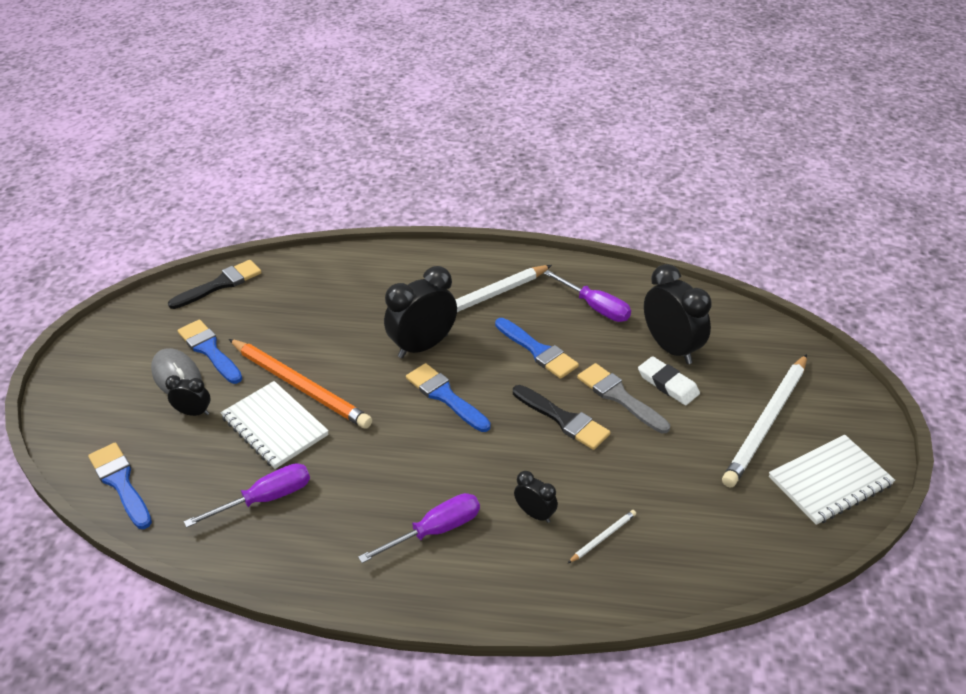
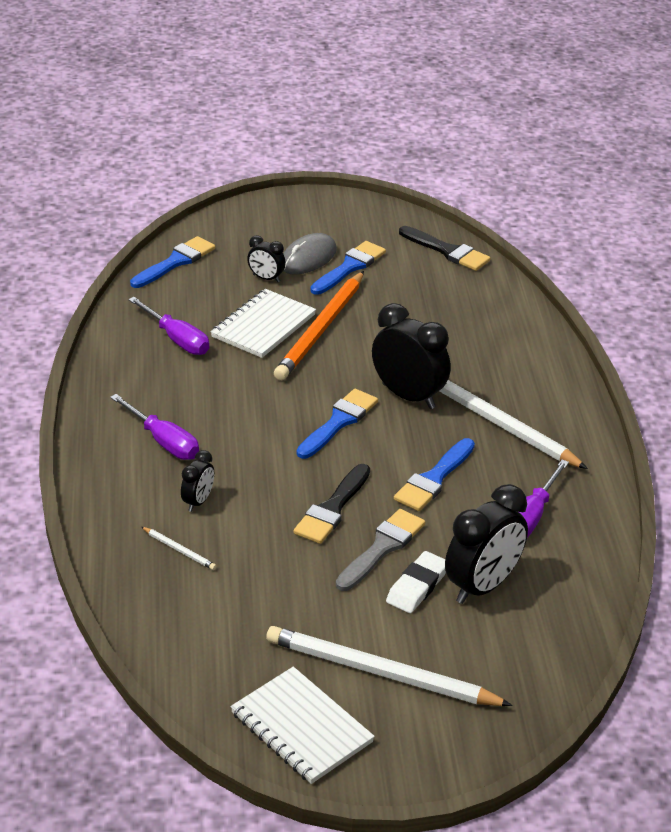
camera: 75 degrees right, 5 degrees down
black clock [165,375,210,416] -> black clock turned 120 degrees clockwise [247,236,286,282]

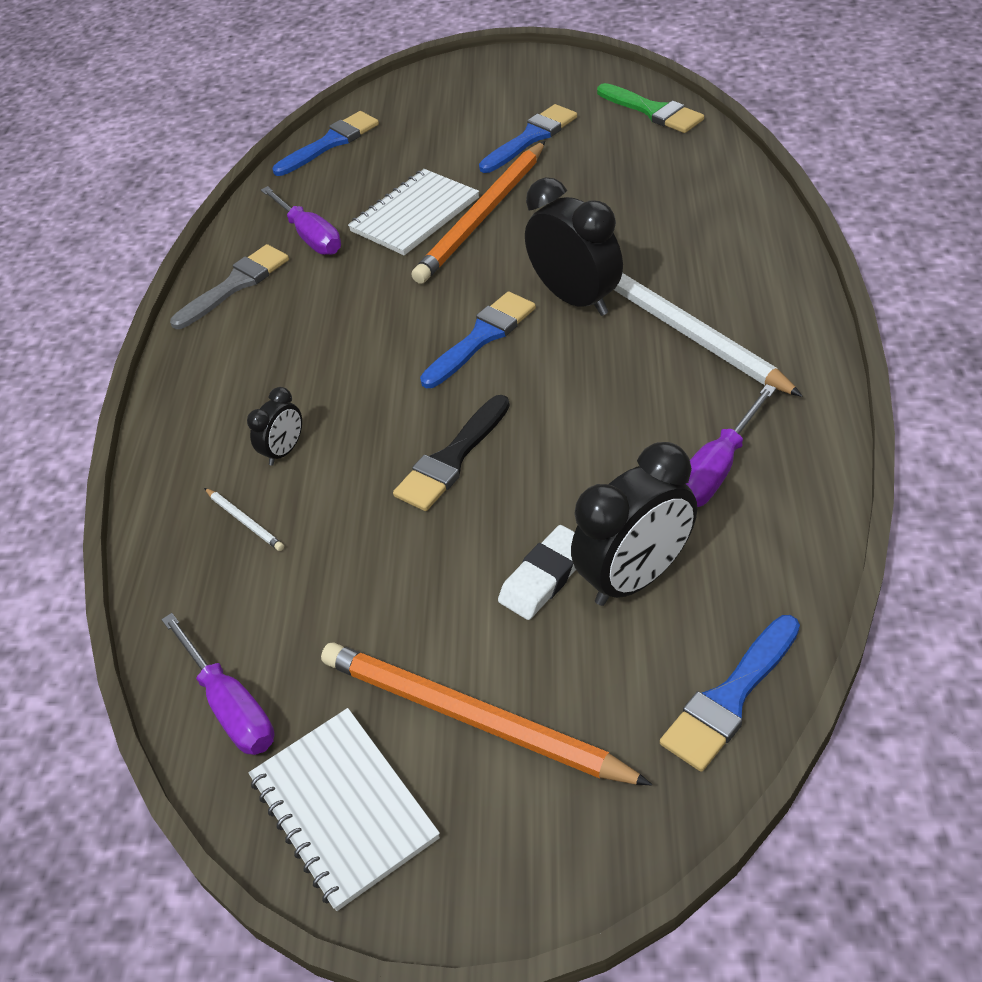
camera: 15 degrees right, 10 degrees up
purple screwdriver [110,394,199,460] -> purple screwdriver moved to [161,613,274,755]
black clock [247,236,286,282] -> none
white pencil [266,626,513,706] -> orange pencil [321,643,653,785]
grey mouse [283,233,337,275] -> none
grey brush [336,509,425,591] -> grey brush moved to [170,244,289,329]
blue brush [394,438,475,511] -> blue brush moved to [660,615,800,772]
black brush [399,226,491,271] -> green brush [597,83,704,133]

